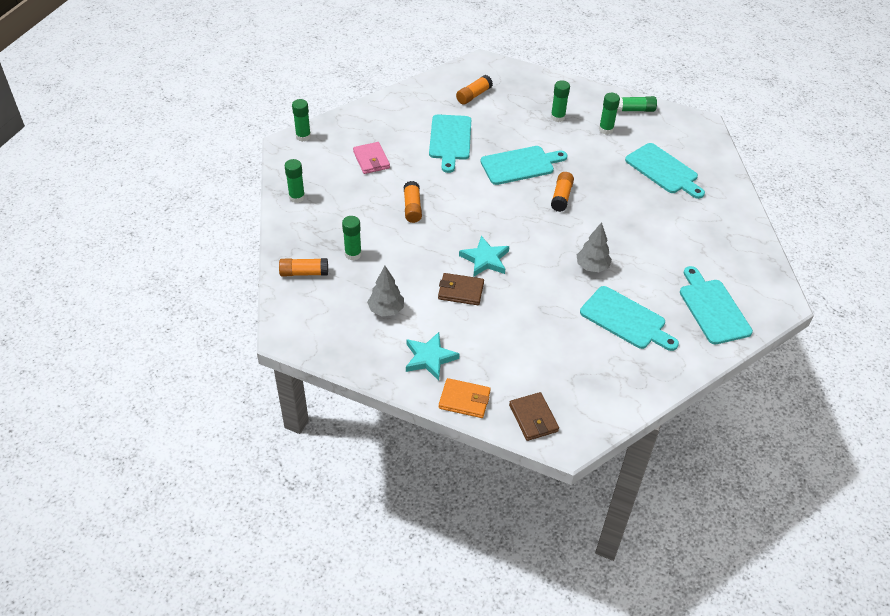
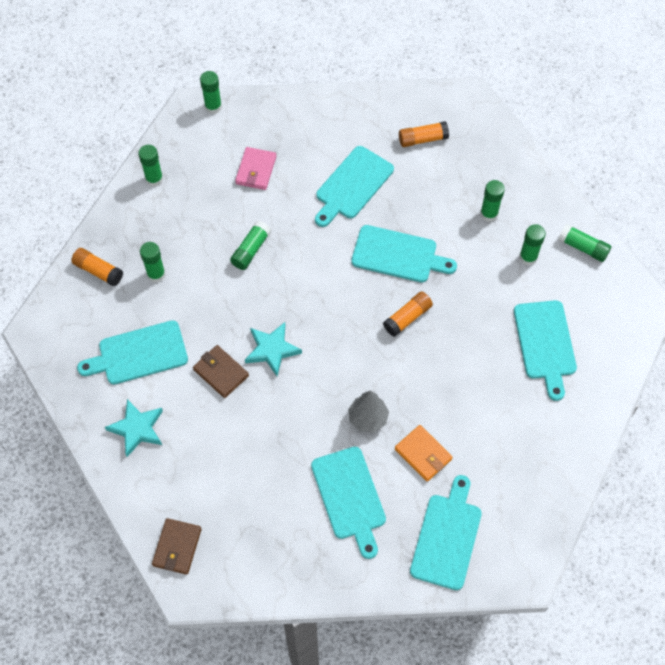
camera: 35 degrees right, 15 degrees up
grey tree [367,266,404,317] -> turquoise cutting board [77,320,188,385]
orange glue stick [404,181,422,223] -> green glue stick [230,221,271,270]
orange wallet [439,378,491,418] -> orange wallet moved to [395,425,453,482]

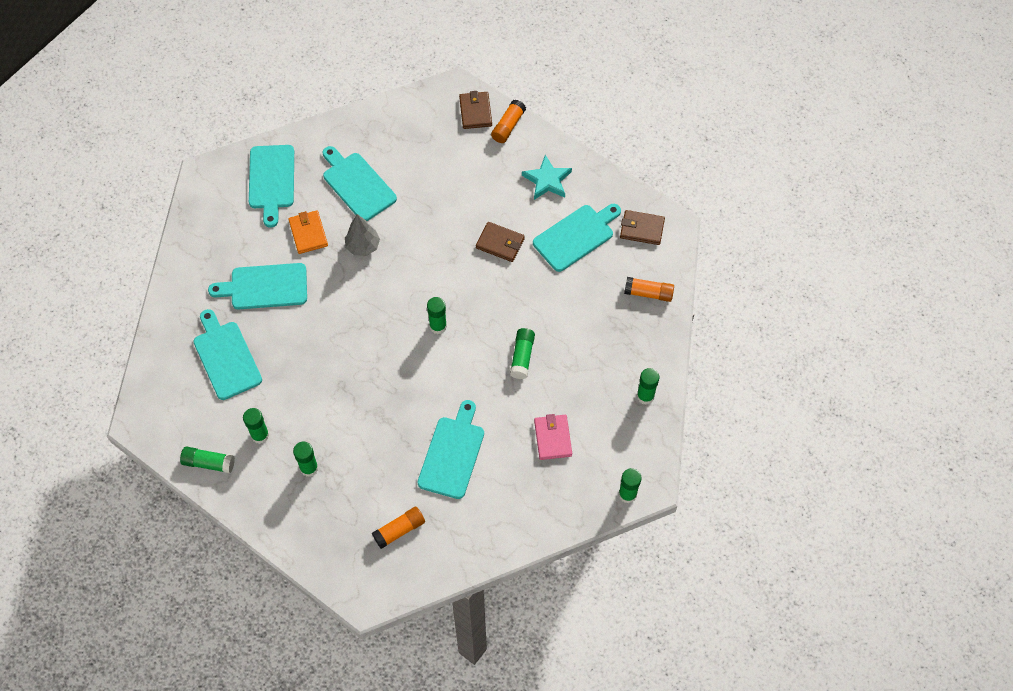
camera: 160 degrees right, 0 degrees up
green glue stick [140,242,166,283] -> green glue stick moved to [427,297,447,334]
turquoise star [245,322,302,376] -> none
turquoise cutting board [351,225,457,283] -> turquoise cutting board moved to [208,263,307,309]
orange glue stick [383,291,433,337] -> orange glue stick moved to [491,99,526,143]
orange wallet [395,425,453,482] -> orange wallet turned 45 degrees clockwise [288,210,328,254]
none -> brown wallet [620,210,665,245]

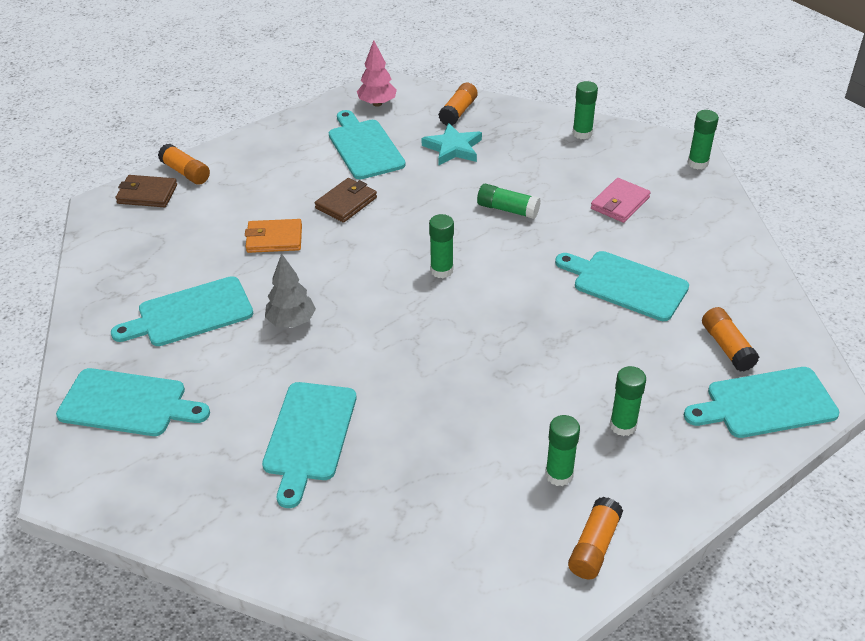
camera: 75 degrees left, 20 degrees down
green glue stick [180,446,235,473] -> orange glue stick [568,497,623,579]
turquoise cutting board [193,309,262,400] -> turquoise cutting board moved to [684,367,839,438]
orange wallet [288,210,328,254] -> orange wallet moved to [245,219,302,253]
turquoise star [522,155,572,200] -> turquoise star moved to [422,123,482,165]
pink wallet [534,414,572,460] -> pink wallet turned 60 degrees counterclockwise [591,178,651,223]
brown wallet [620,210,665,245] -> pink tree [357,40,397,107]

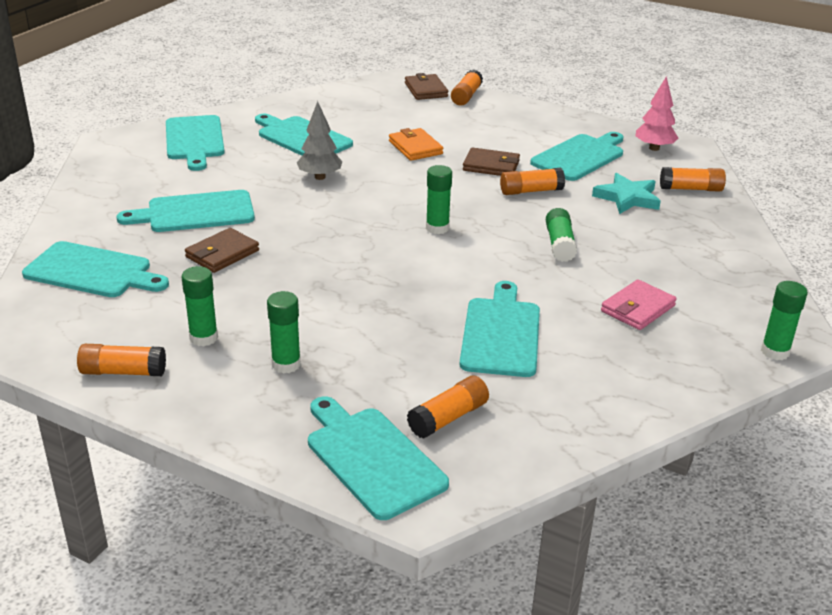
camera: 65 degrees right, 10 degrees down
green glue stick [573,81,598,139] -> none
pink wallet [591,178,651,223] -> pink wallet turned 60 degrees counterclockwise [601,279,677,330]
none -> turquoise cutting board [22,241,169,297]
none -> brown wallet [185,228,259,273]
none -> orange glue stick [500,168,565,195]

